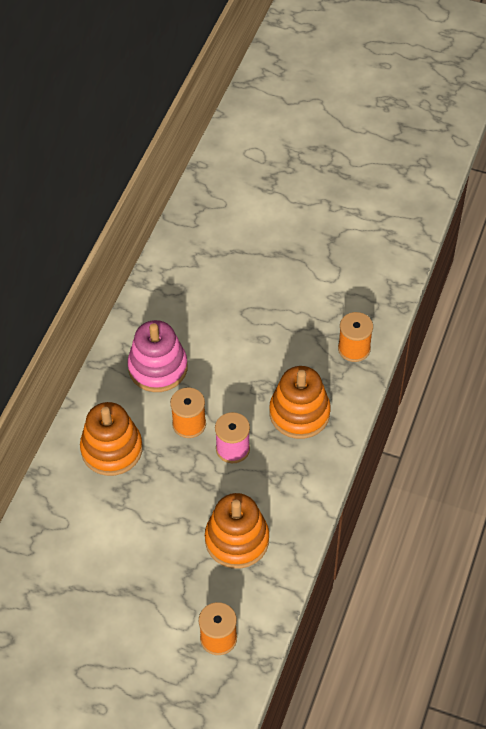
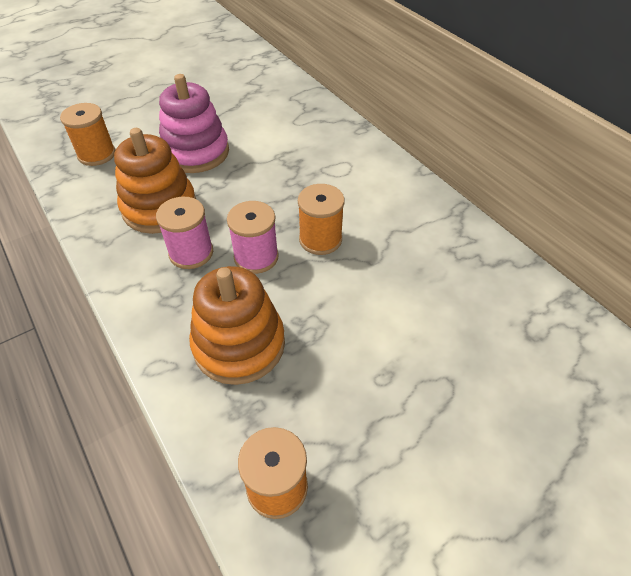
camera: 125 degrees right, 5 degrees down
orange stacking toy [80,402,143,476] -> none
pink stacking toy [127,320,188,392] -> pink stacking toy moved to [159,74,229,173]
none -> pink spool [156,197,213,269]

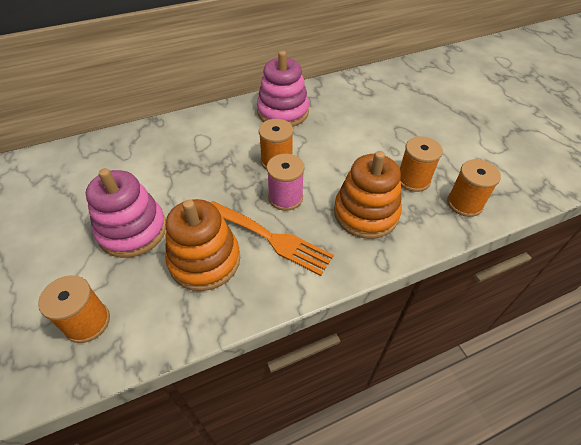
camera: 80 degrees left, 0 degrees up
pink spool [156,197,213,269] -> orange fork [210,201,334,276]
none -> pink stacking toy [257,51,309,127]
none -> orange spool [400,136,443,192]

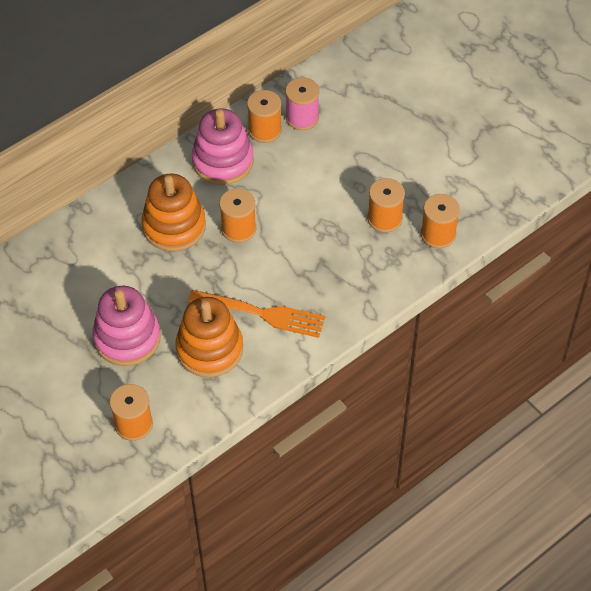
camera: 15 degrees left, 5 degrees up
pink spool [267,154,304,211] -> pink spool moved to [285,77,319,130]
orange stacking toy [334,151,402,239] -> orange stacking toy moved to [142,174,206,251]
none -> orange spool [247,90,282,143]

